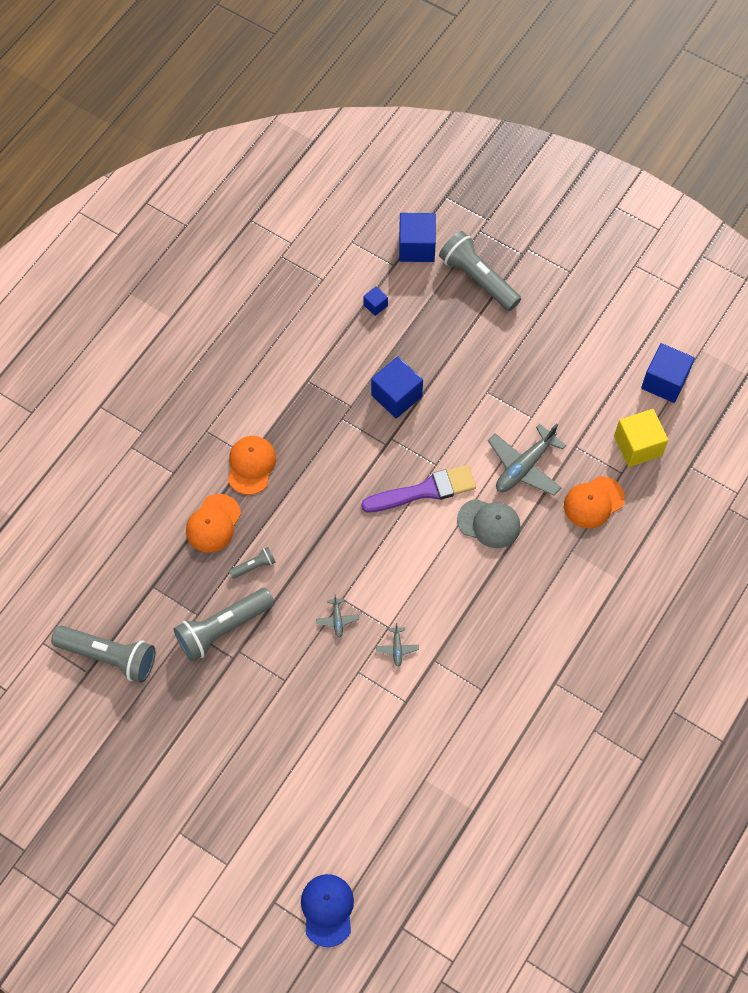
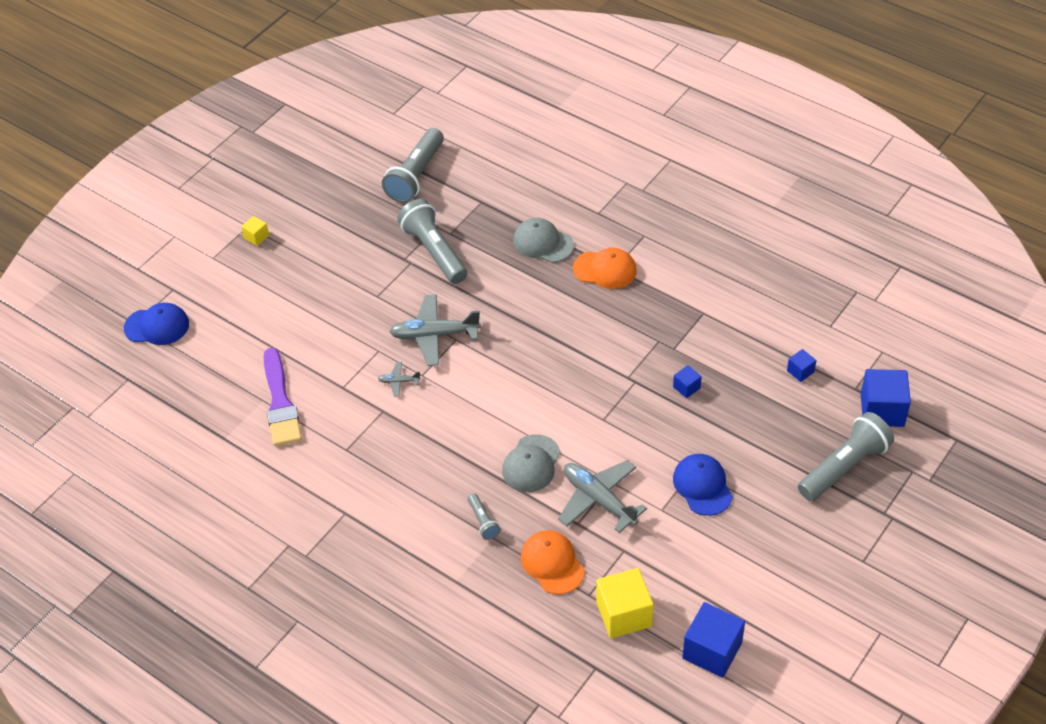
camera: 95 degrees right, 15 degrees down
orange cap [186,494,241,553] -> grey cap [513,218,574,263]
grey flashlight [229,547,276,579] -> grey flashlight moved to [468,493,500,540]
grey plane [316,594,359,638] -> grey plane [389,294,481,366], size x2.17
purple brush [361,465,476,512] -> purple brush moved to [264,348,302,446]
blue cube [371,357,423,419] -> blue cube [673,365,702,398], size x0.49
none -> yellow cube [241,216,269,246]
none -> blue cap [673,454,733,516]

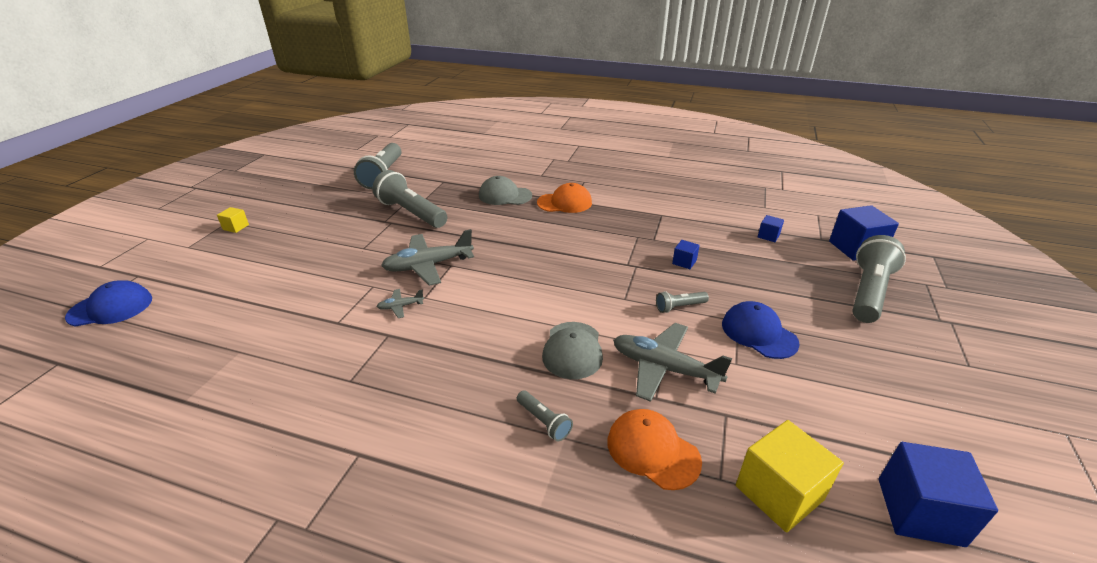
camera: 20 degrees left, 15 degrees down
purple brush [264,348,302,446] -> none
none -> grey flashlight [656,291,709,313]

